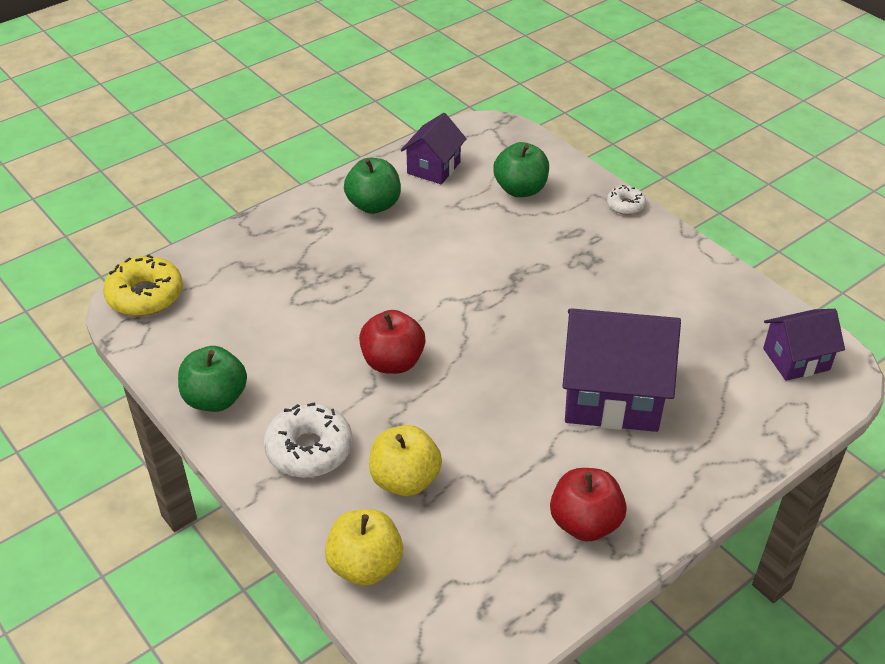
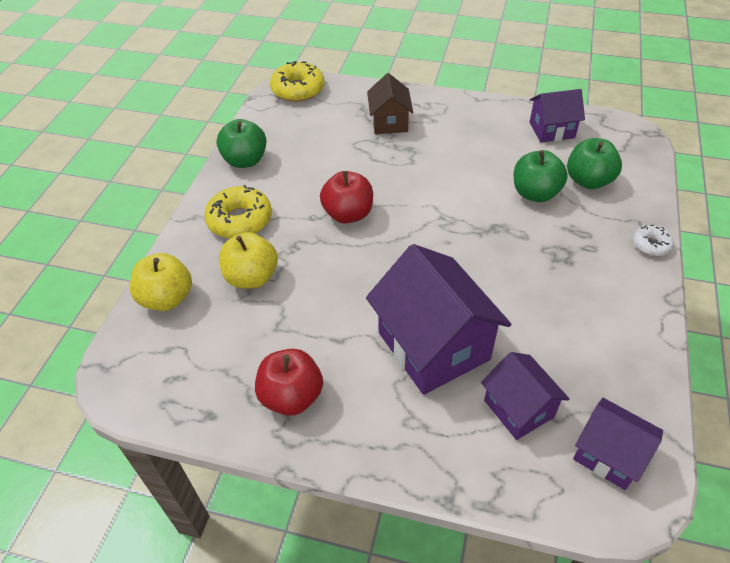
camera: 55 degrees right, 5 degrees up
white donut [264,402,352,478] -> yellow donut [204,185,272,238]
green apple [344,158,401,214] -> green apple moved to [514,150,568,202]
none -> brown house [367,73,413,134]
none -> purple house [481,352,570,440]

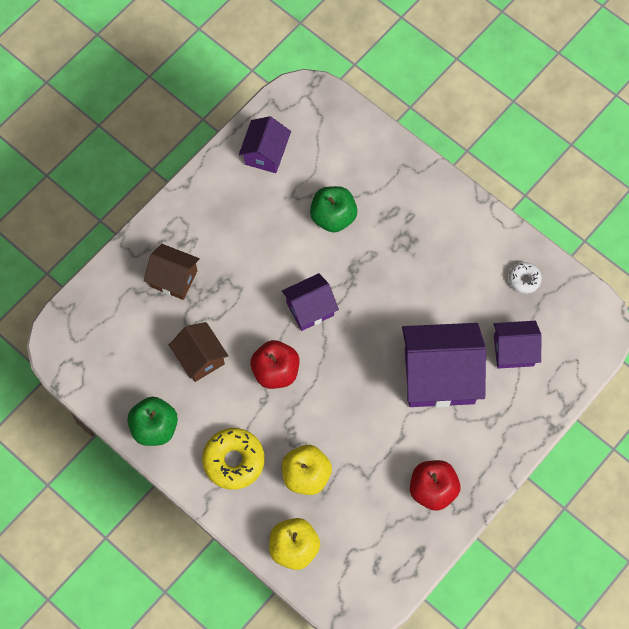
camera: 65 degrees left, 20 degrees up
yellow donut [270,61,324,102] -> none
green apple [567,138,622,189] -> none
purple house [573,398,663,490] -> purple house moved to [282,273,339,331]
white donut [633,225,674,256] -> white donut moved to [509,262,542,294]
none -> brown house [169,322,228,382]

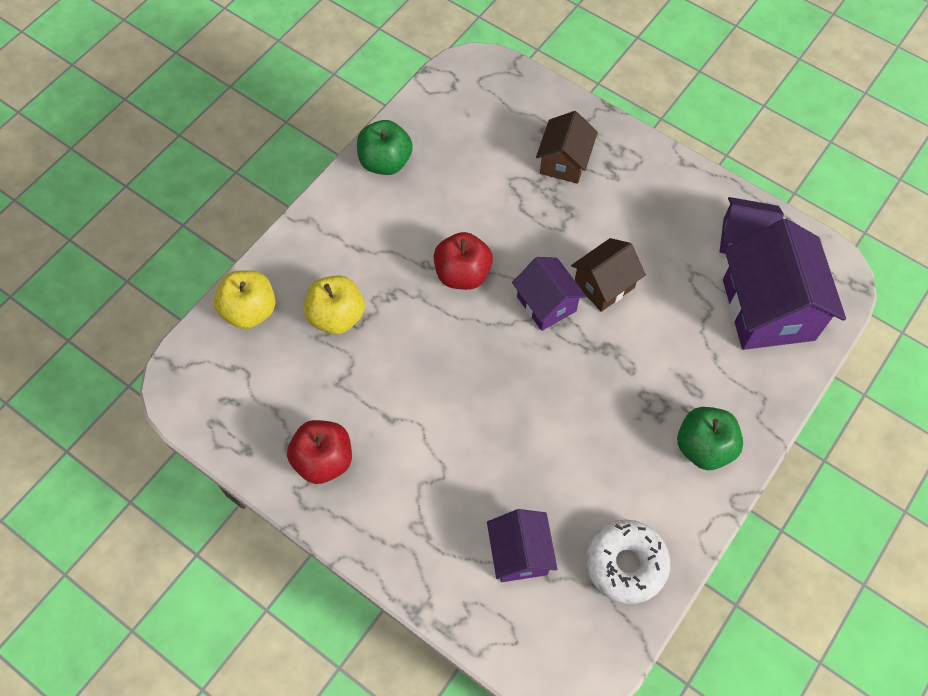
camera: 85 degrees right, 5 degrees down
brown house [169,322,228,382] -> brown house moved to [571,238,646,312]
yellow donut [202,428,265,490] -> none
green apple [310,186,357,233] -> green apple moved to [677,407,743,470]
purple house [402,323,486,408] -> purple house moved to [723,218,846,350]
white donut [509,262,542,294] -> white donut [586,520,670,604], size x1.82

